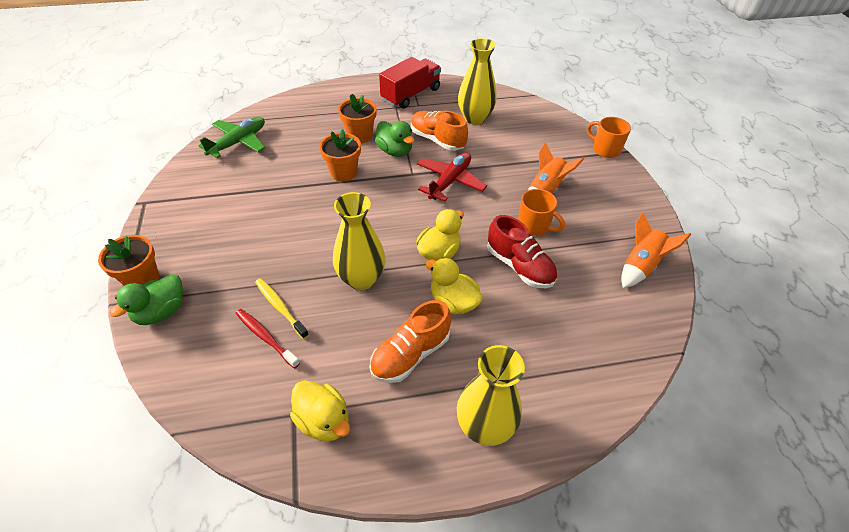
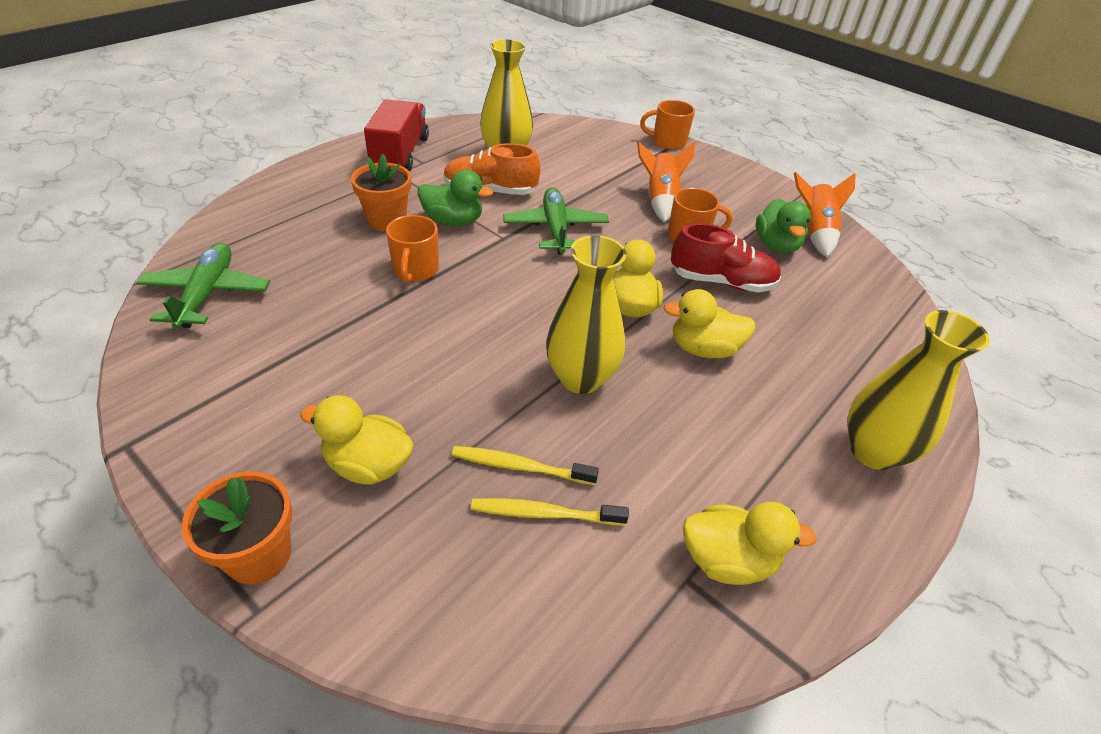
camera: 40 degrees left, 5 degrees down
green duck [110,274,183,325] -> green duck moved to [755,199,811,254]
red toothbrush [236,309,300,368] -> yellow toothbrush [471,498,629,526]
orange flower pot [319,129,361,182] -> orange mug [386,215,439,283]
orange shoe [370,300,451,383] -> none
red plane [417,152,487,202] -> green plane [503,187,609,254]
none -> yellow duck [300,395,414,484]

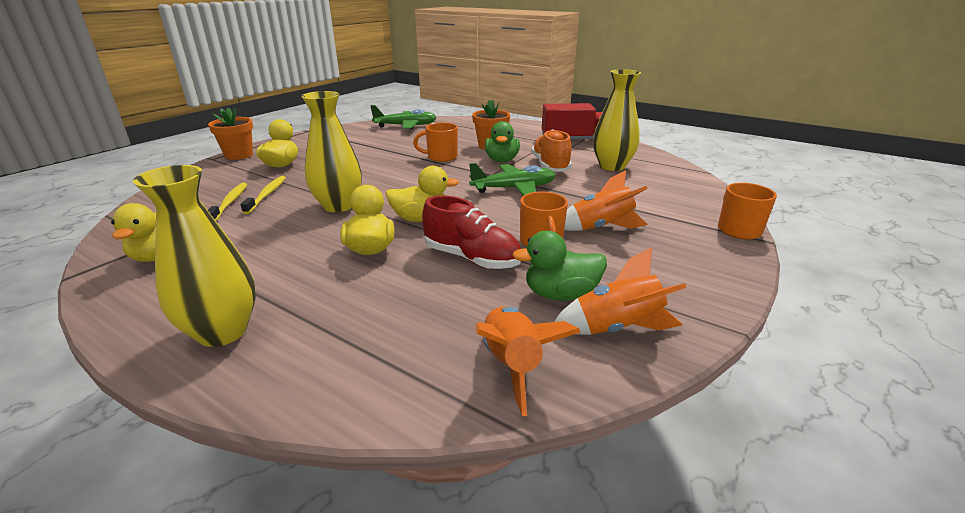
camera: 85 degrees right, 15 degrees down
red shoe [671,223,781,293] -> red shoe turned 60 degrees counterclockwise [422,195,521,269]
none -> orange rocket [475,306,580,416]

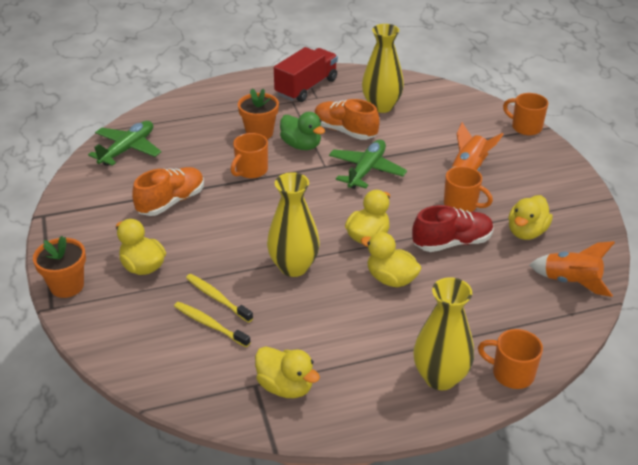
camera: 50 degrees left, 10 degrees up
green duck [512,231,607,301] -> yellow duck [508,195,553,240]
orange rocket [555,247,687,335] -> none
none -> orange shoe [132,167,204,216]
none -> orange mug [478,329,543,389]

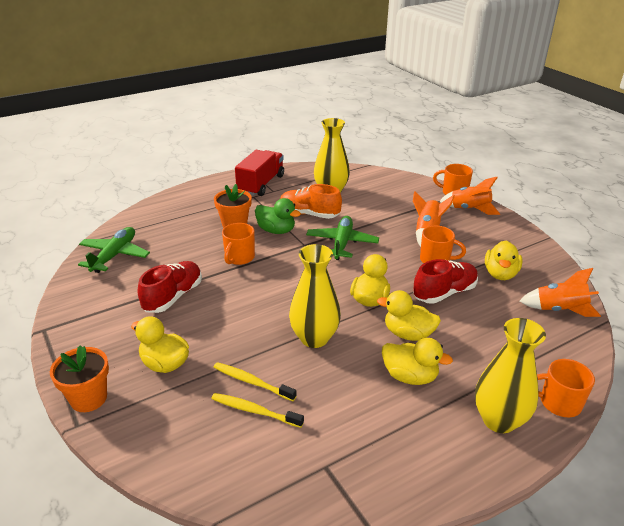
camera: 15 degrees left, 5 degrees down
orange shoe [132,167,204,216] -> red shoe [138,261,202,313]
yellow duck [255,346,320,398] -> yellow duck moved to [382,338,453,385]
none -> orange rocket [439,177,500,215]

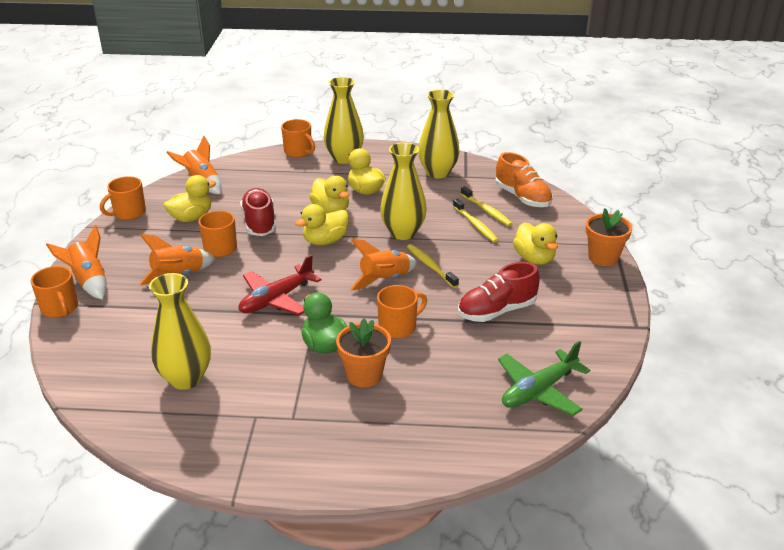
camera: 145 degrees left, 0 degrees up
red truck [235,150,284,196] -> none
orange shoe [280,184,342,219] -> orange shoe moved to [495,152,553,207]
green plane [306,216,379,260] -> red plane [239,255,321,316]
red shoe [413,259,478,304] -> red shoe turned 75 degrees clockwise [240,188,276,236]
none -> orange mug [100,176,146,220]
none -> orange rocket [350,239,417,291]
none -> yellow toothbrush [407,244,459,288]
none -> yellow vase [418,89,460,178]

